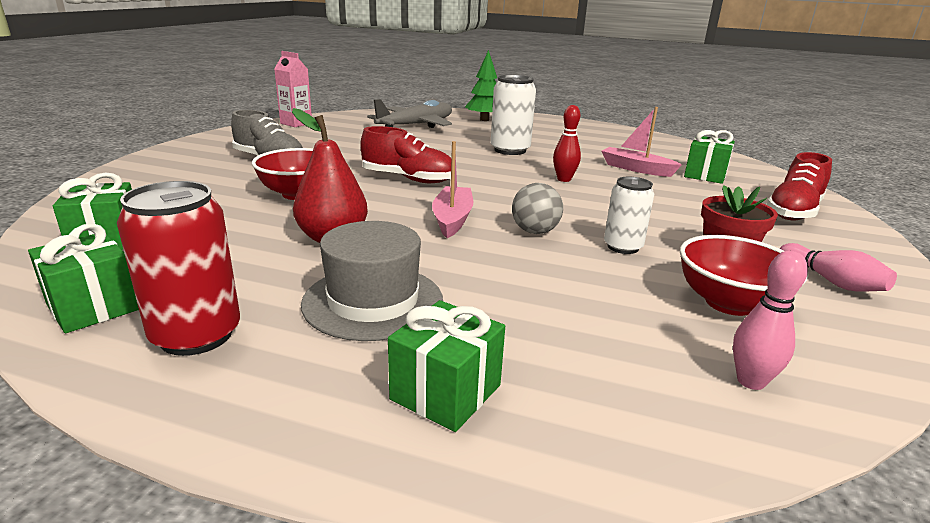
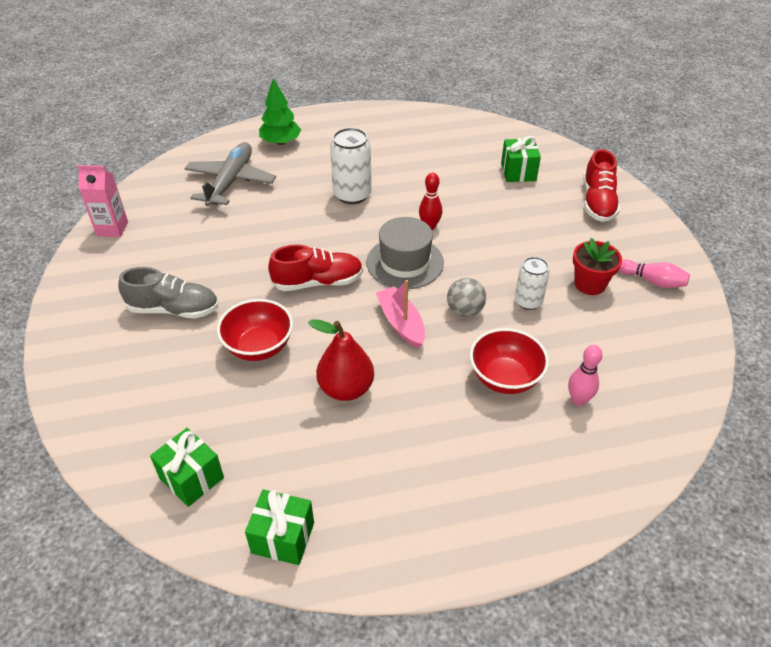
camera: 30 degrees left, 20 degrees up
red can [117,181,240,356] -> none
grey hat [301,221,443,341] -> grey hat moved to [366,217,444,289]
green gift [388,300,505,432] -> none
pink boat [601,107,682,177] -> none
red bowl [680,235,809,316] -> red bowl moved to [470,328,549,394]
pink bowling pin [733,251,808,390] -> pink bowling pin moved to [568,345,602,406]

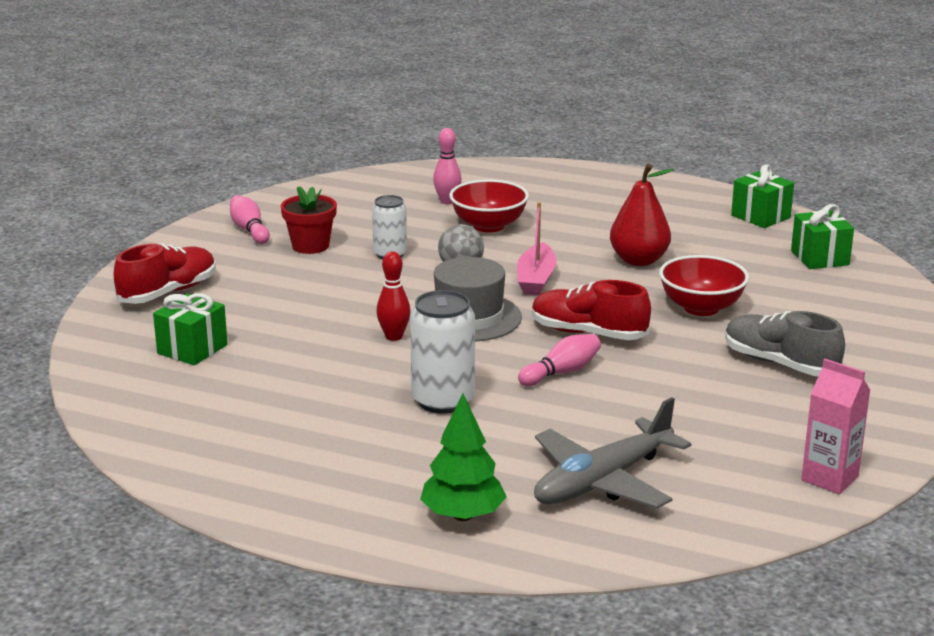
camera: 145 degrees left, 20 degrees down
none -> pink bowling pin [518,334,601,386]

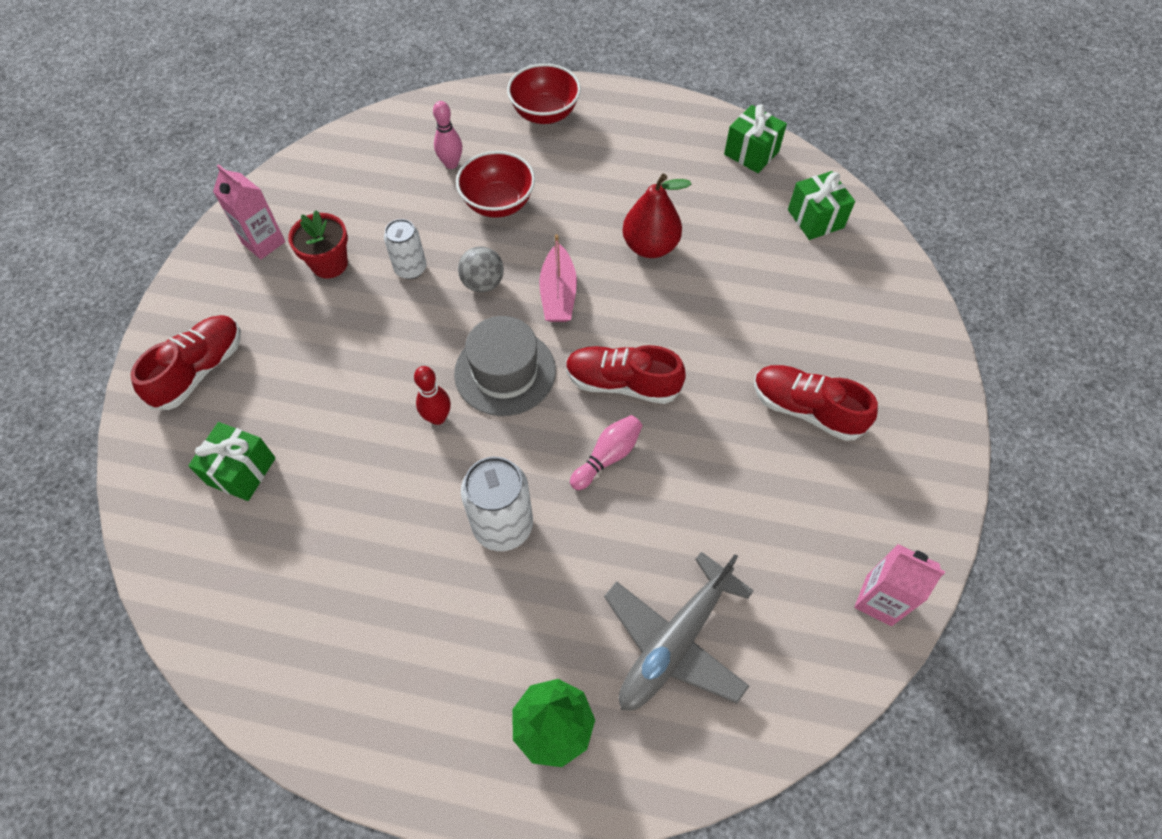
camera: 10 degrees left, 35 degrees up
pink bowling pin [230,195,270,244] -> pink carton [213,164,285,259]
red bowl [659,255,749,316] -> red bowl moved to [507,63,581,124]
grey shoe [725,311,845,376] -> red shoe [754,365,878,441]

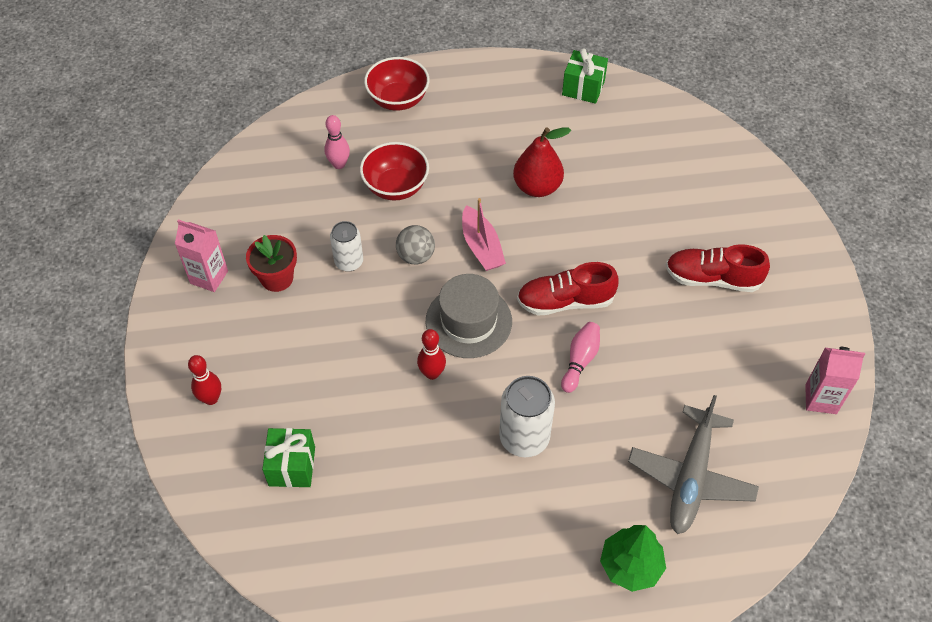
camera: 20 degrees left, 5 degrees down
red shoe [130,315,241,410] -> red bowling pin [188,355,221,405]
green gift [788,171,855,240] -> none

